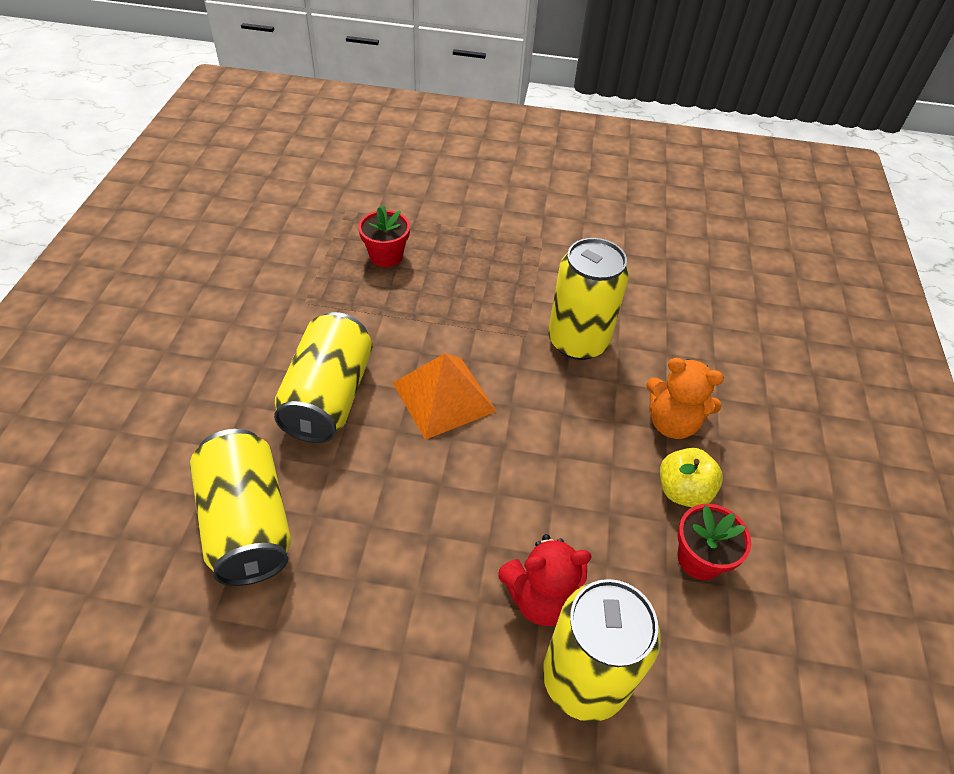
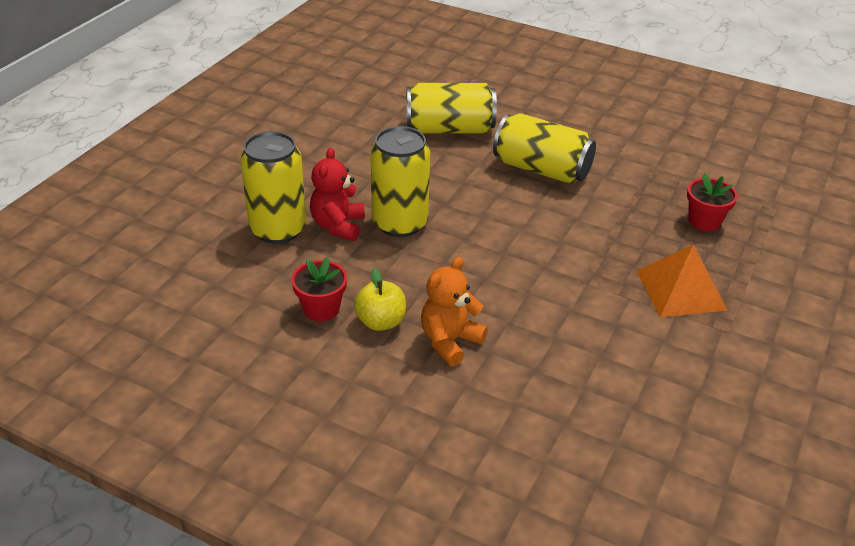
camera: 110 degrees right, 10 degrees down
orange pyramid [393,353,497,440] -> orange pyramid moved to [636,244,727,317]
yellow can [548,238,629,360] -> yellow can moved to [371,126,430,237]

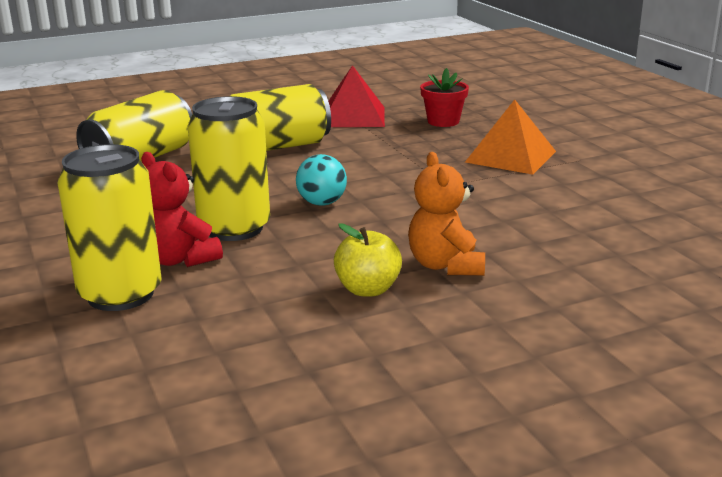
camera: 50 degrees left, 15 degrees down
red flower pot [291,257,347,321] -> none
none -> turquoise ball [296,154,347,206]
none -> red pyramid [328,65,385,127]

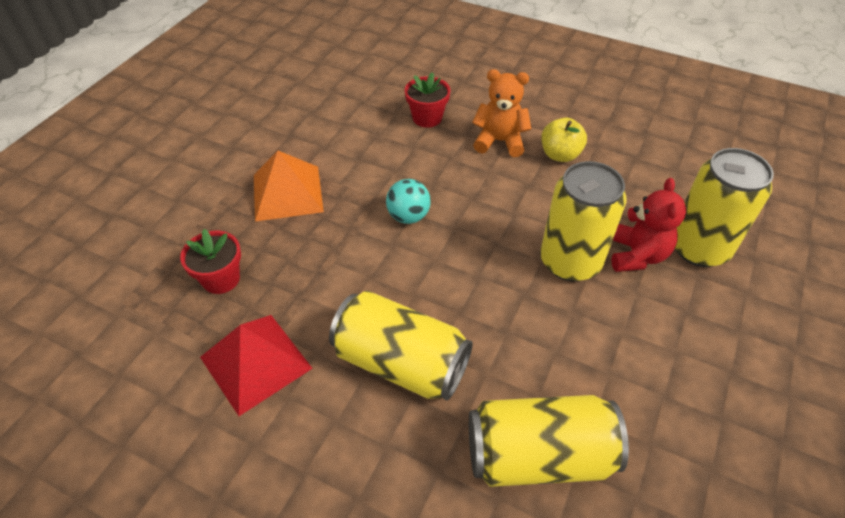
camera: 130 degrees left, 25 degrees up
turquoise ball [296,154,347,206] -> turquoise ball moved to [386,179,431,224]
orange teddy bear [408,152,485,276] -> orange teddy bear turned 120 degrees counterclockwise [472,69,531,157]
none -> red flower pot [405,72,450,128]

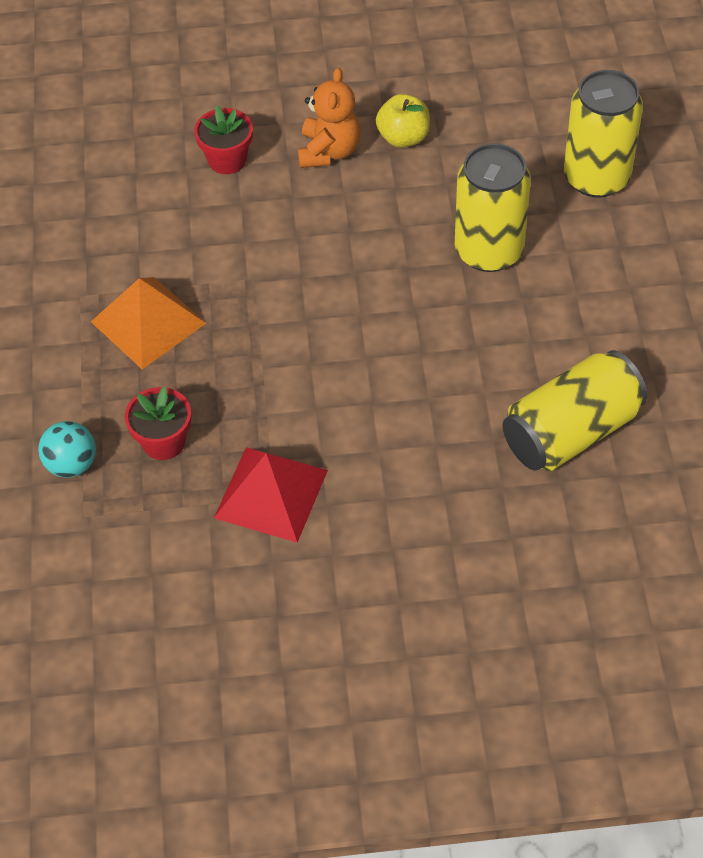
camera: 30 degrees left, 5 degrees up
yellow can [329,291,473,401] -> none
turquoise ball [386,179,431,224] -> turquoise ball moved to [38,421,96,478]
orange teddy bear [472,69,531,157] -> orange teddy bear turned 120 degrees clockwise [298,67,360,168]
red teddy bear [611,178,686,272] -> none

